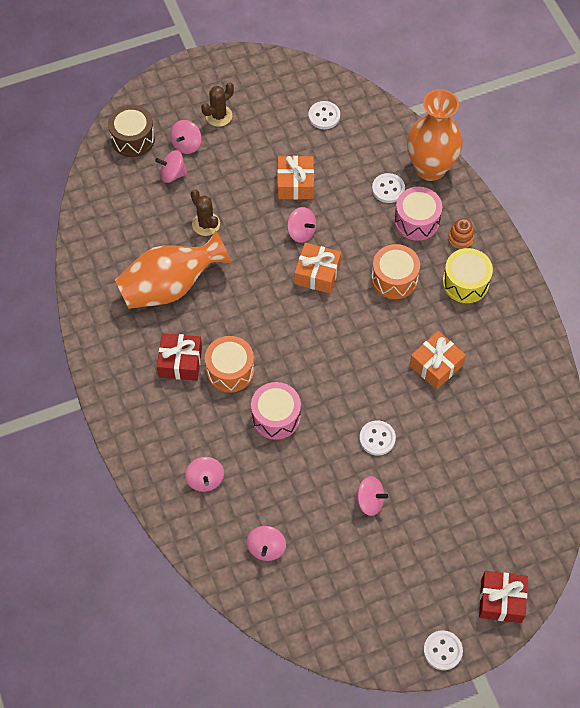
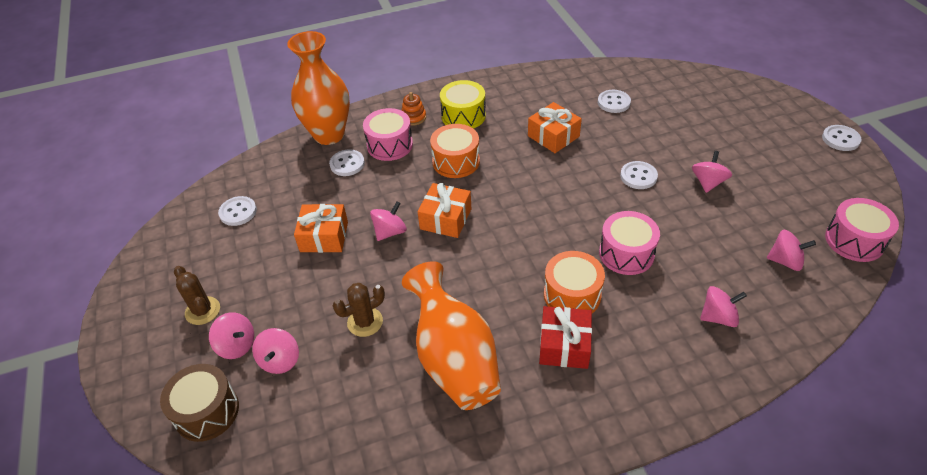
camera: 85 degrees left, 15 degrees down
red gift [479,571,528,623] -> none
none -> white button [598,90,631,113]
none -> pink drum [825,198,899,262]

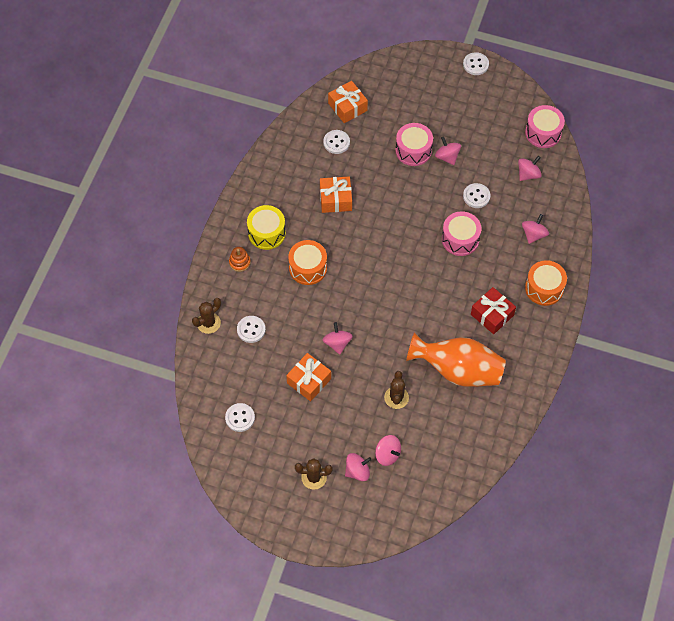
camera: 55 degrees left, 15 degrees up
brown drum [160,364,239,442] -> none
orange vase [287,31,350,145] -> brown cactus [192,298,221,334]
pink drum [363,108,413,161] -> pink drum moved to [395,123,433,166]
orange gift [418,183,471,238] -> orange gift moved to [328,81,368,123]
orange drum [544,251,605,313] -> orange drum moved to [525,260,567,306]
white button [620,161,658,189] -> white button moved to [463,183,491,208]

